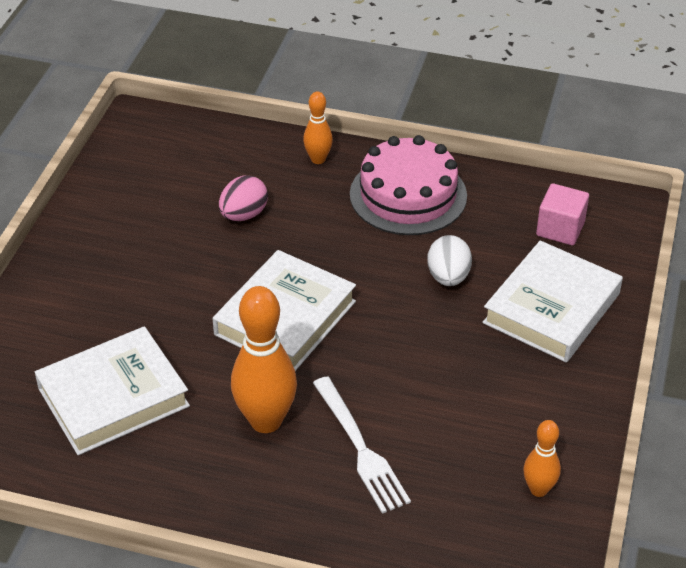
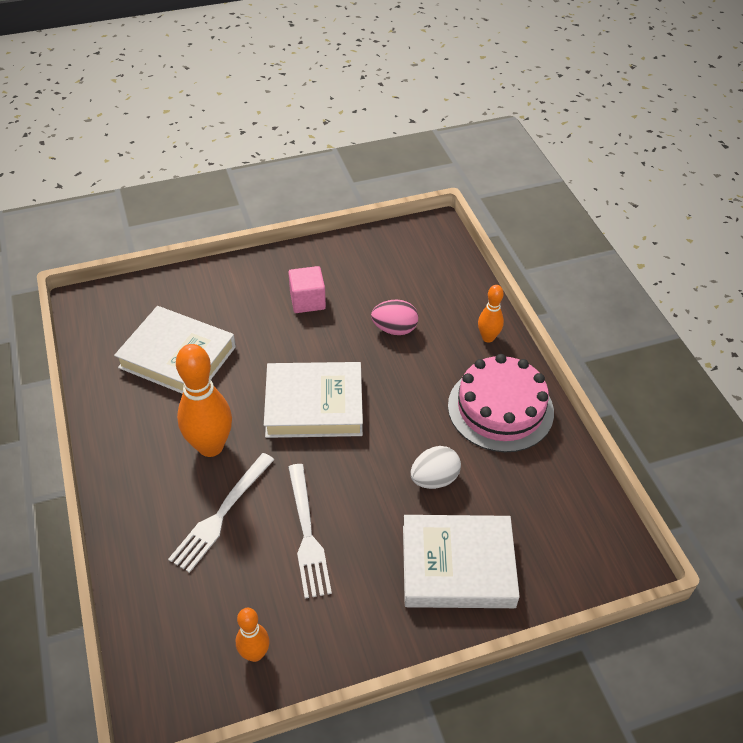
camera: 55 degrees right, 5 degrees up
pink cube [536,183,589,245] -> pink cube moved to [288,266,326,313]
none -> white fork [288,464,332,599]

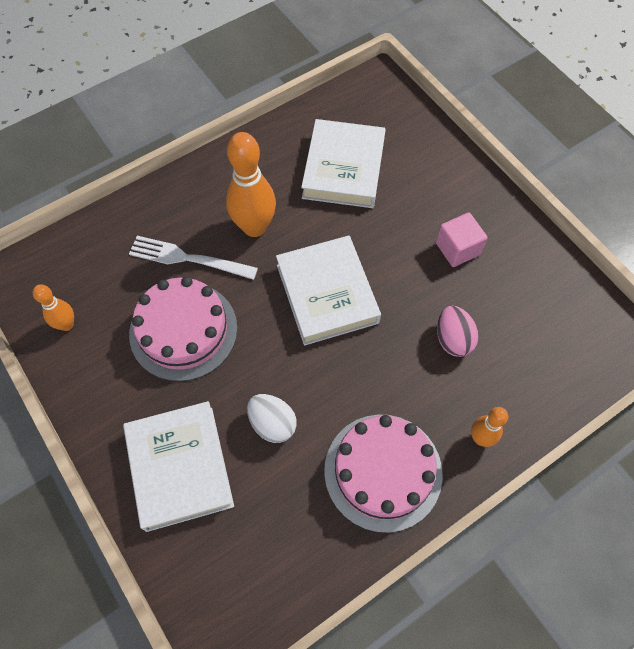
camera: 75 degrees right, 15 degrees up
white fork [288,464,332,599] -> pink cake [129,276,238,381]

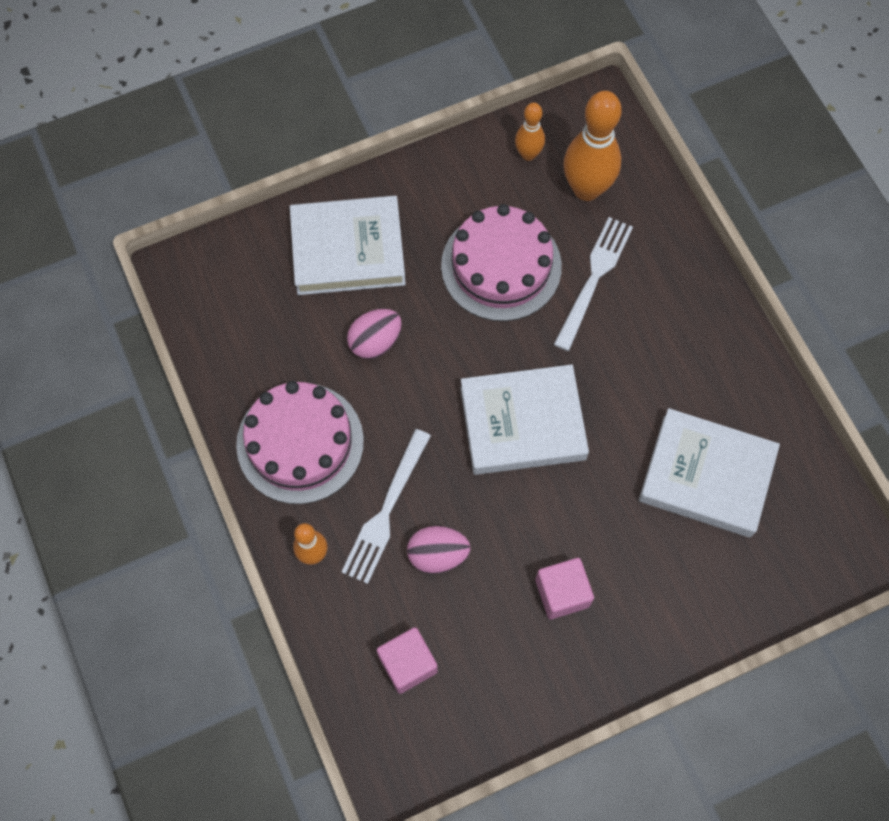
camera: 100 degrees right, 5 degrees up
orange bowling pin [226,132,276,237] -> orange bowling pin moved to [564,91,622,201]
white egg [247,394,297,443] -> pink egg [347,309,402,359]
none -> white fork [341,429,431,584]
none -> pink cube [377,627,438,694]

